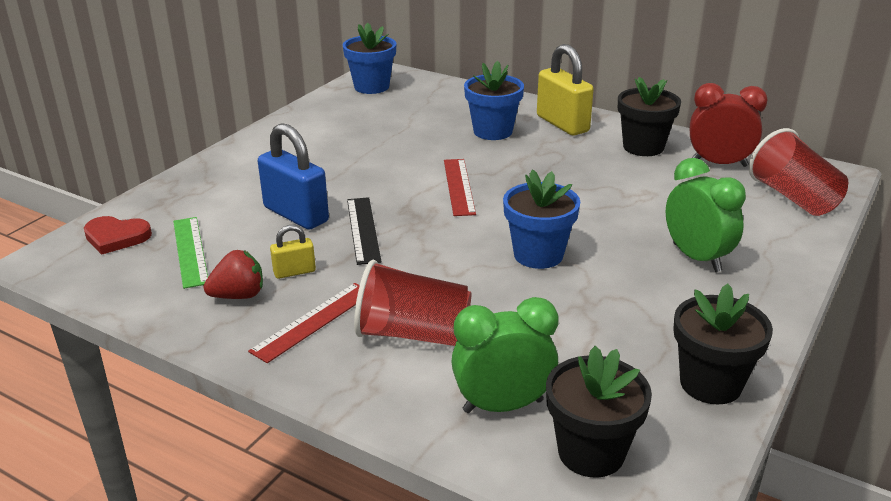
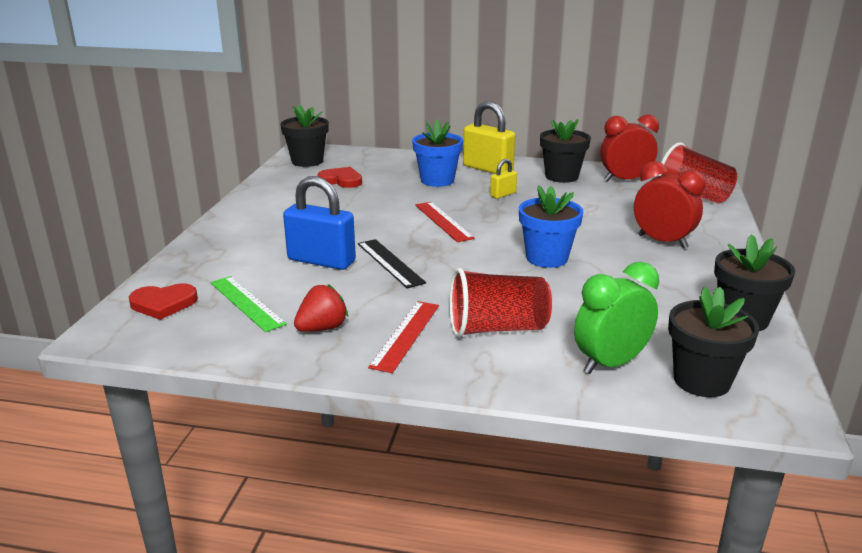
camera: 20 degrees left, 5 degrees down
yellow padlock [270,225,316,279] -> yellow padlock moved to [490,159,517,199]
blue flower pot [343,22,397,94] -> black flower pot [280,105,329,167]
green clock [666,158,746,272] -> red clock [634,161,706,249]
none -> red heart [317,167,362,188]

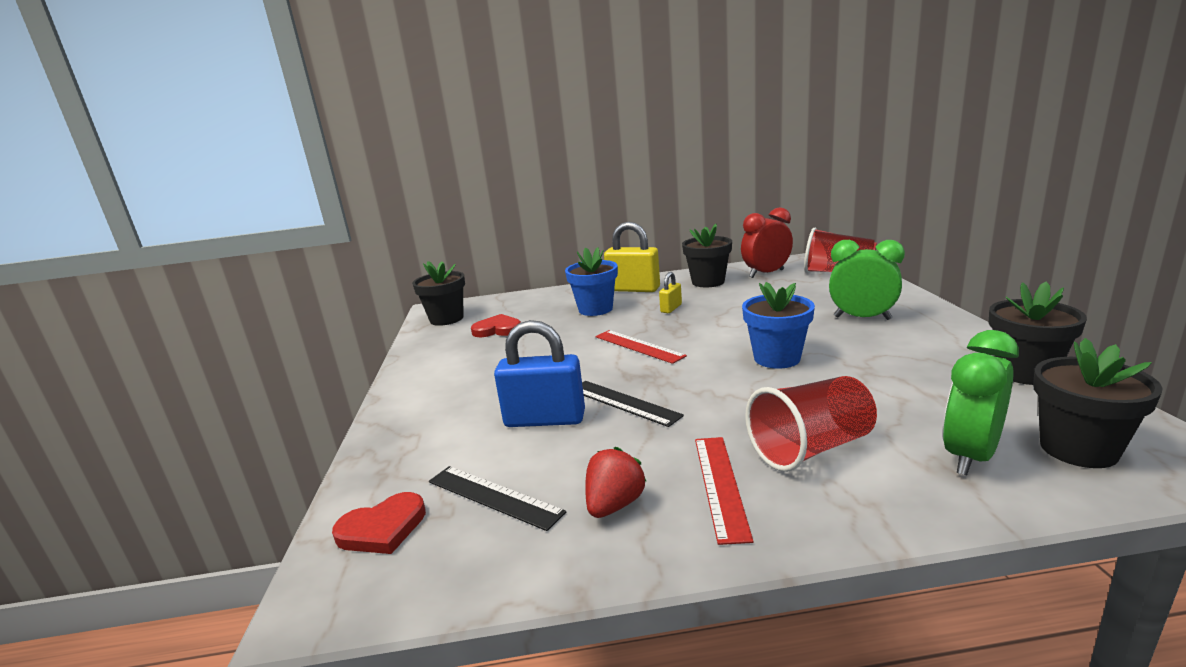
camera: 15 degrees left, 5 degrees down
green ruler [210,276,287,332] -> black ruler [429,466,566,531]
red clock [634,161,706,249] -> green clock [829,240,905,320]

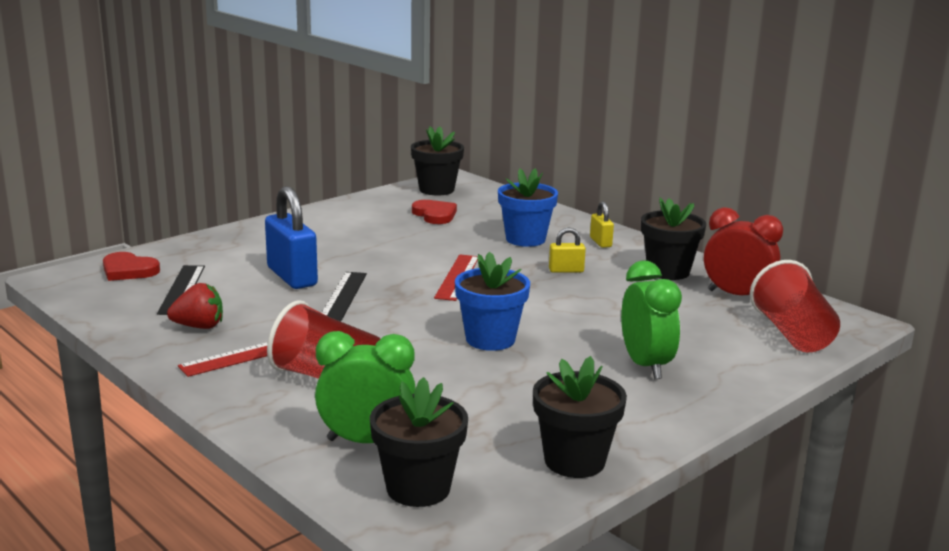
camera: 50 degrees right, 0 degrees up
yellow padlock [604,222,660,292] -> yellow padlock [590,201,614,248], size x0.50

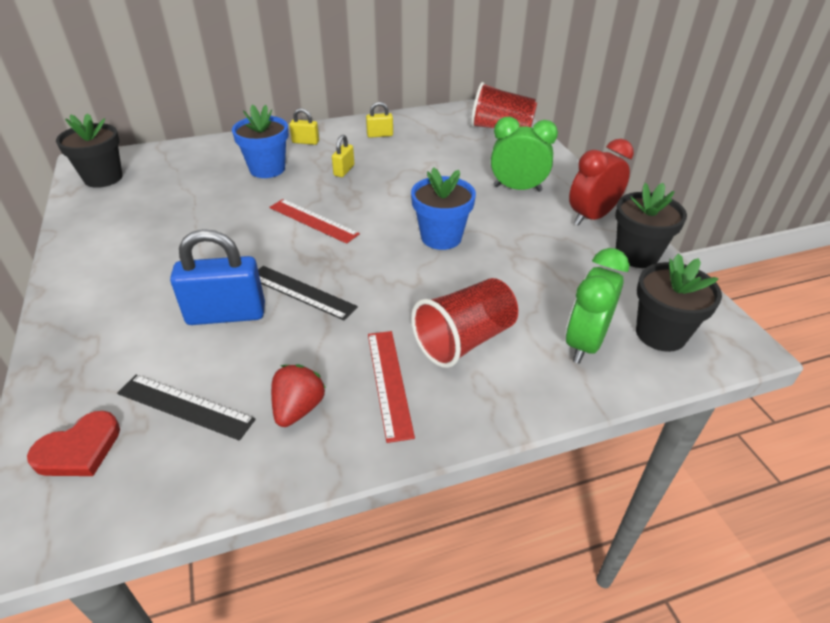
camera: 65 degrees left, 20 degrees up
red heart [412,200,457,224] -> none
black flower pot [641,198,706,280] -> yellow padlock [366,102,393,138]
red clock [704,207,783,295] -> red clock moved to [569,139,634,226]

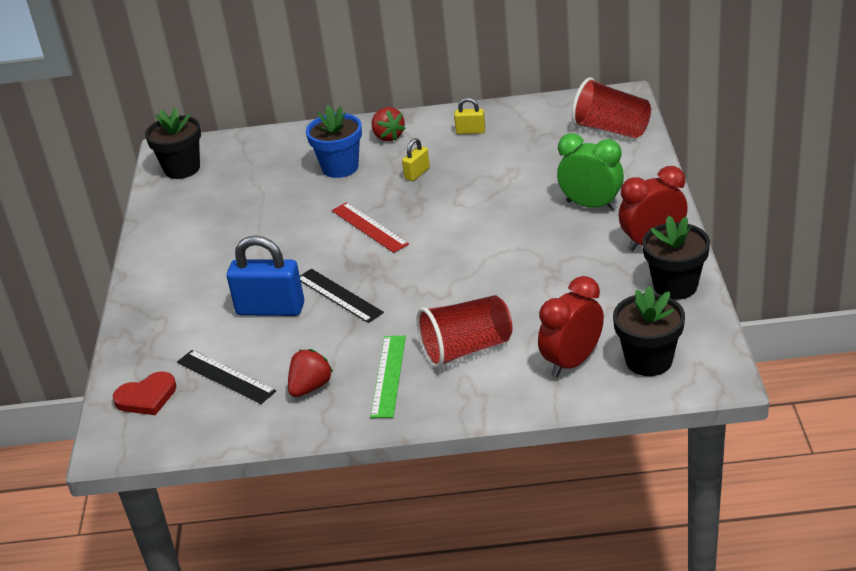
camera: 20 degrees right, 5 degrees down
yellow padlock [289,108,319,145] -> red strawberry [372,107,406,141]
red ruler [368,331,415,443] -> green ruler [370,336,406,418]
blue flower pot [411,167,476,250] -> none
green clock [565,248,630,364] -> red clock [538,276,604,377]

